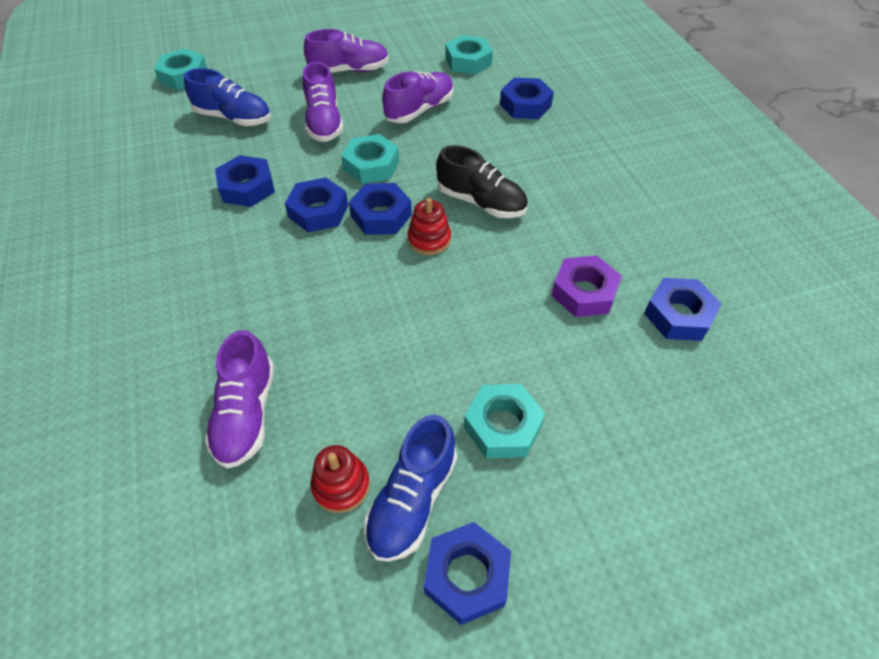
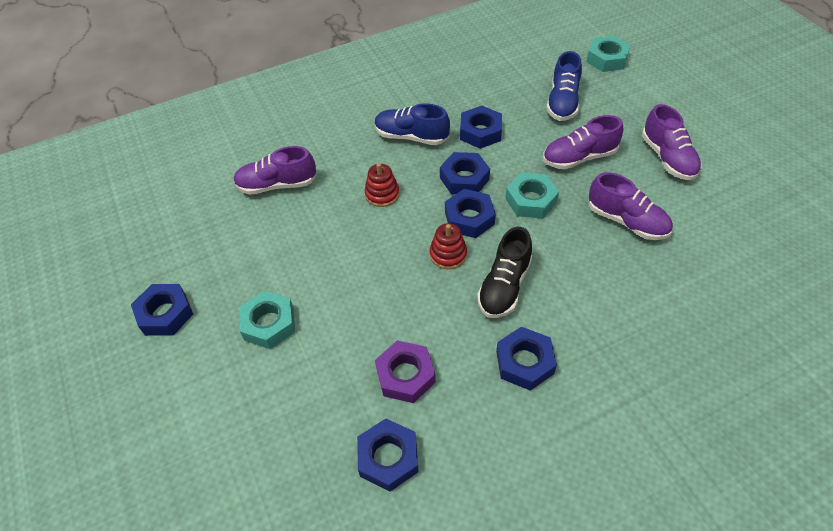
camera: 85 degrees right, 0 degrees up
red stacking toy [311,445,370,513] -> red stacking toy moved to [365,163,399,207]
blue shoe [364,415,457,562] -> blue shoe moved to [375,103,450,145]
turquoise nut [445,35,493,75] -> none
blue nut [500,78,554,119] -> blue nut moved to [496,327,557,391]

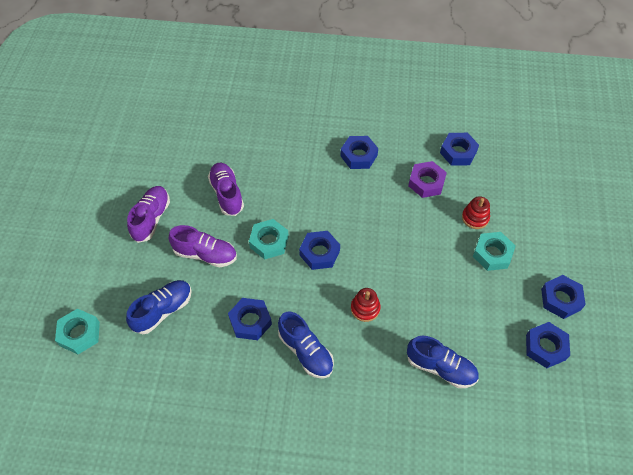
camera: 150 degrees left, 5 degrees up
purple shoe [233,146,316,195] -> blue shoe [407,336,479,388]
red stacking toy [430,223,467,269] -> red stacking toy moved to [462,196,490,229]
blue nut [440,152,490,194] -> blue nut moved to [526,322,570,368]
black shoe [477,227,532,318] -> none

